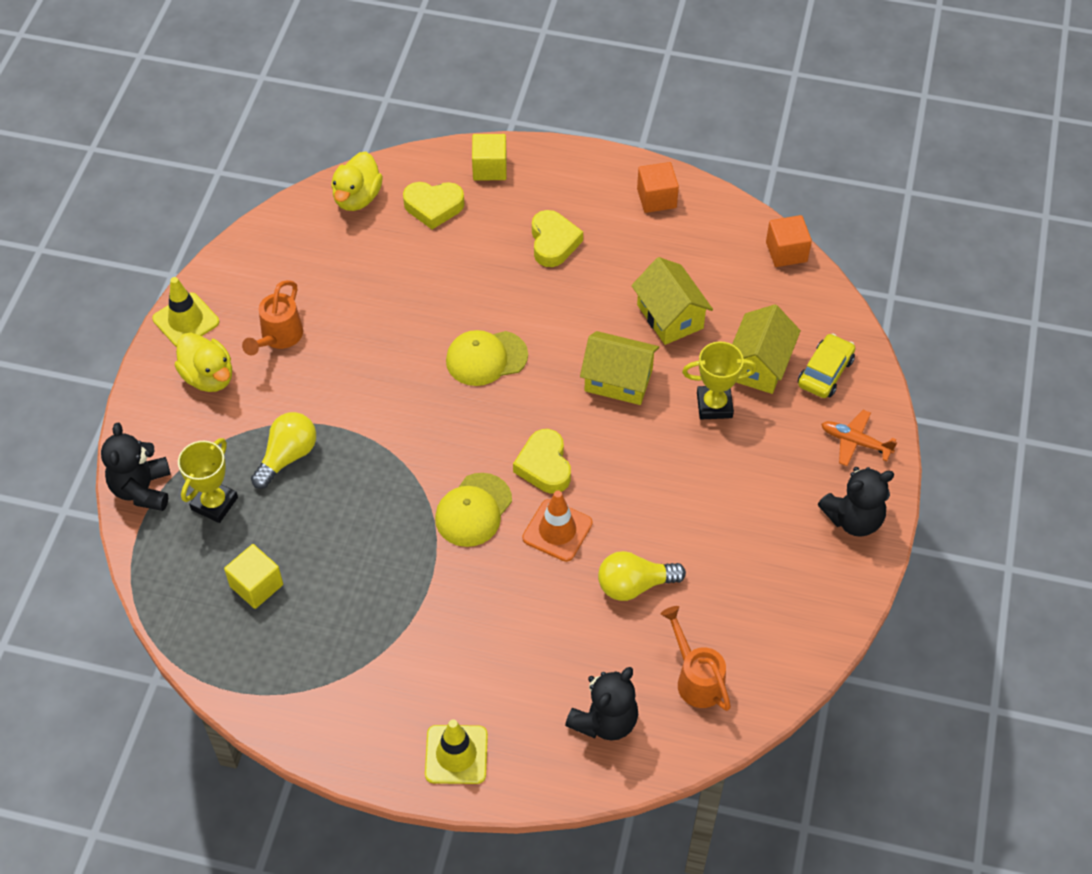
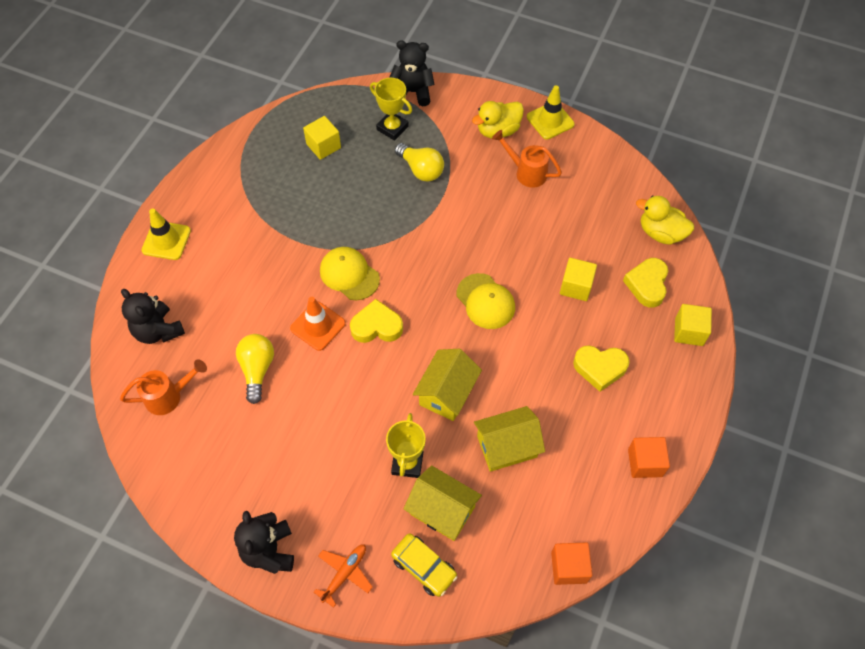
camera: 100 degrees right, 5 degrees up
yellow cap [446,330,528,386] -> yellow cap turned 150 degrees clockwise [457,273,515,329]
none -> yellow cube [560,258,597,301]

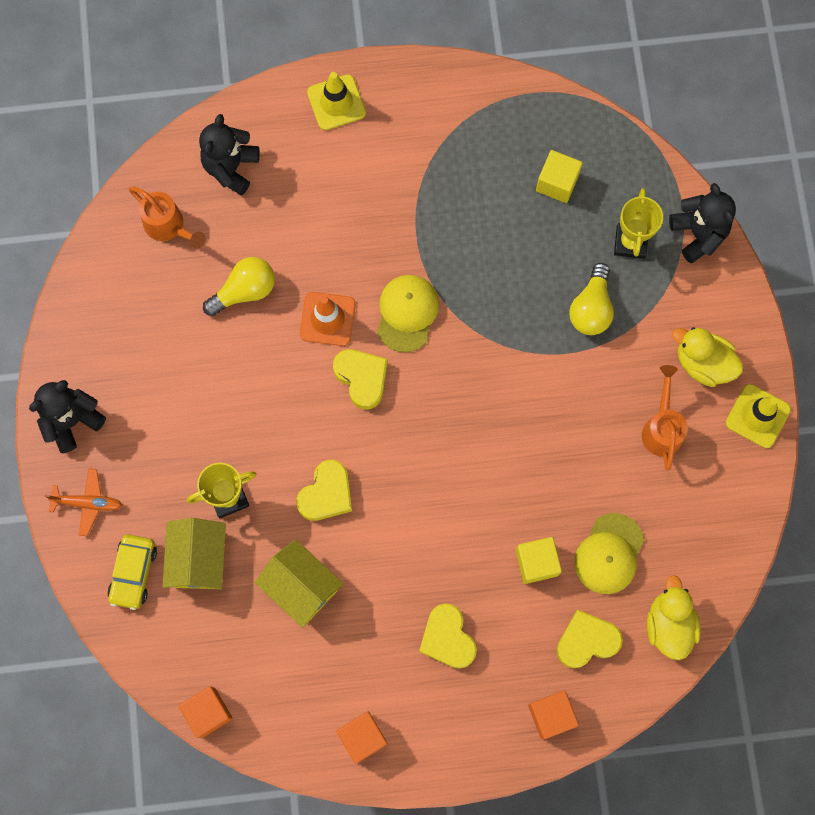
camera: 60 degrees right, 15 degrees up
yellow house [413,349,482,421] -> yellow heart [296,460,352,521]
yellow cap [457,273,515,329] -> yellow cap moved to [575,513,645,594]
yellow cube [674,304,712,346] -> orange cube [528,690,579,739]

